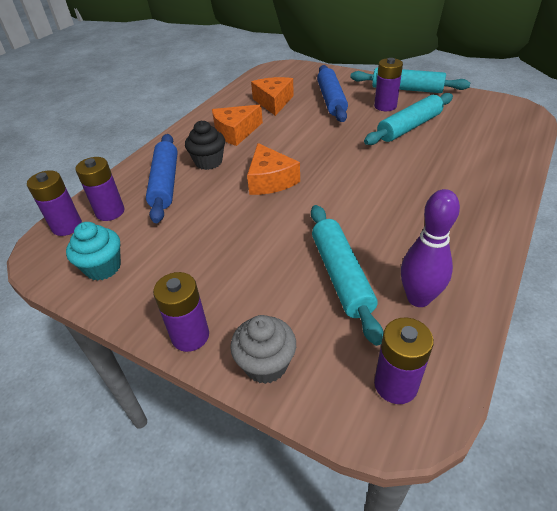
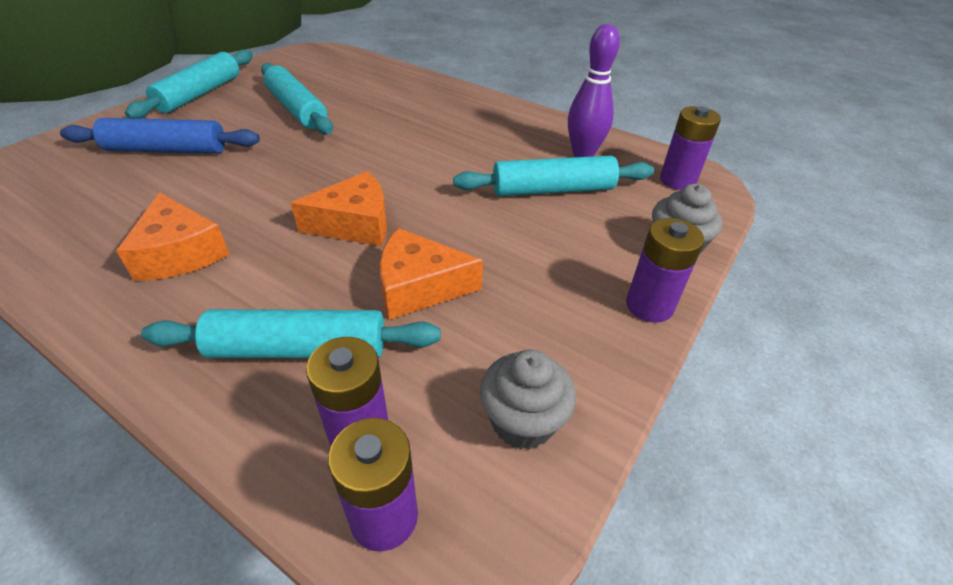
camera: 90 degrees left, 0 degrees up
turquoise cupcake [66,222,121,281] -> grey cupcake [480,349,576,449]
blue rolling pin [146,134,178,223] -> turquoise rolling pin [141,309,441,358]
black cupcake [185,120,225,170] -> none
orange cheese [251,77,294,116] -> orange cheese moved to [379,228,483,320]
purple battery [374,58,403,111] -> none

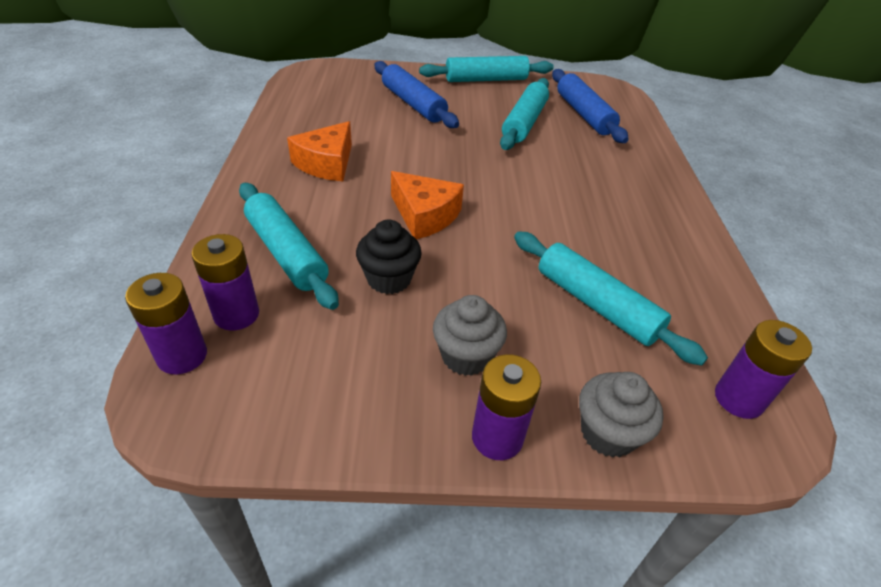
camera: 55 degrees right, 0 degrees up
orange cheese [379,228,483,320] -> black cupcake [356,220,422,294]
grey cupcake [480,349,576,449] -> grey cupcake moved to [433,295,507,376]
purple bowling pin [568,24,620,157] -> none
none -> blue rolling pin [552,69,629,143]

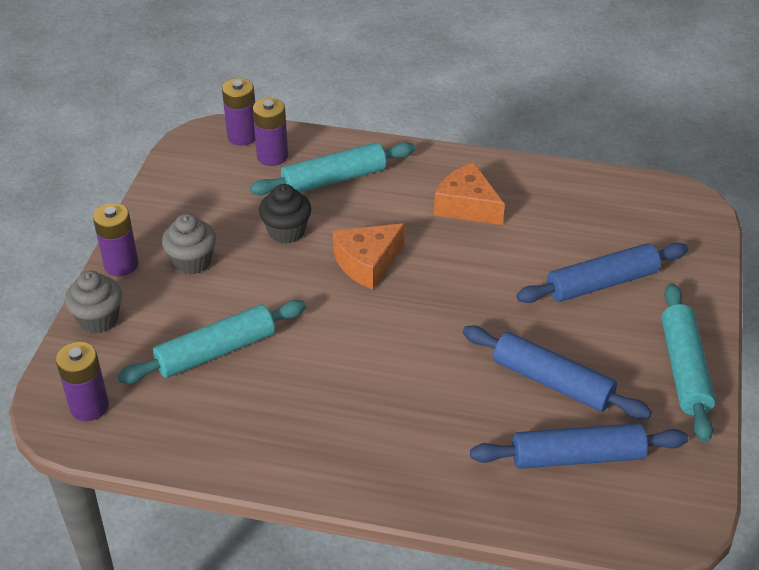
camera: 105 degrees right, 0 degrees up
turquoise rolling pin [500,78,549,150] -> blue rolling pin [462,326,652,419]

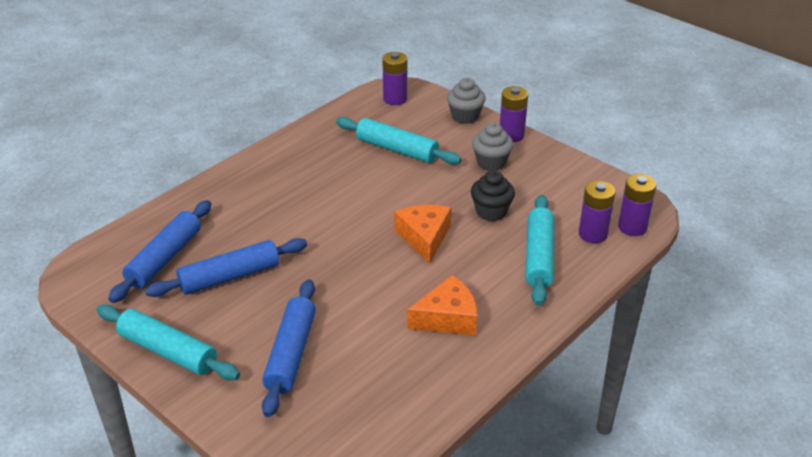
camera: 120 degrees right, 5 degrees down
turquoise rolling pin [118,300,306,384] -> turquoise rolling pin turned 60 degrees counterclockwise [336,117,461,165]

